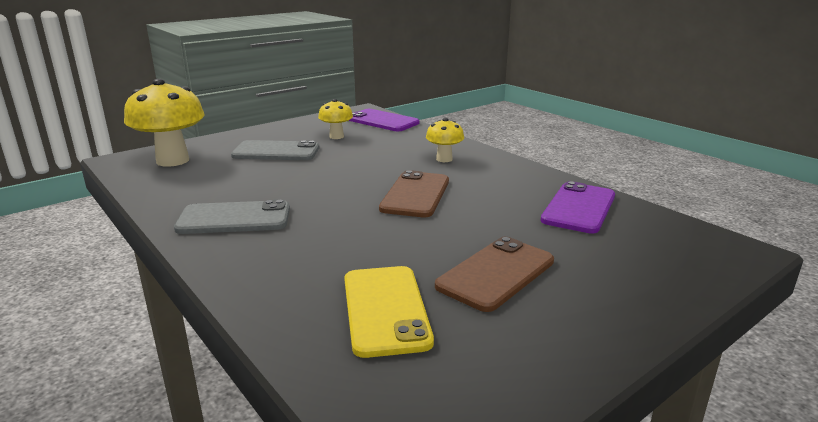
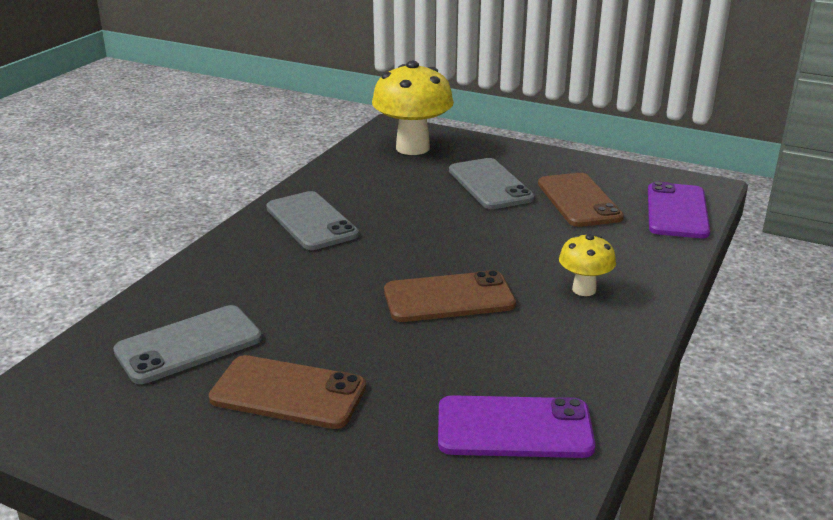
camera: 65 degrees right, 5 degrees up
yellow mushroom [318,99,353,139] -> brown phone [538,173,624,227]
yellow phone [344,266,434,358] -> grey phone [113,305,262,384]

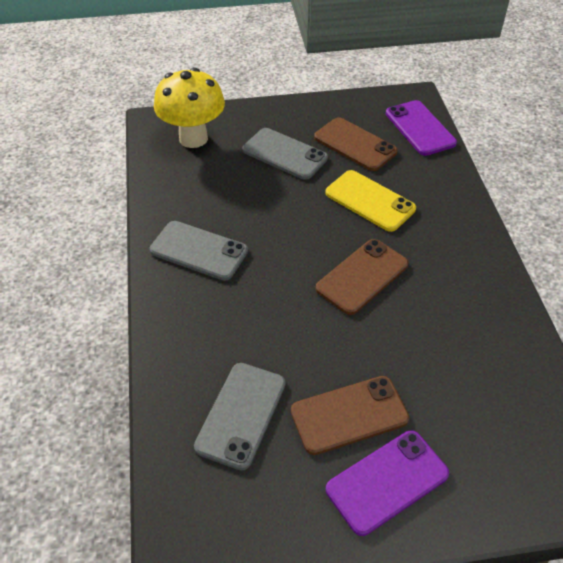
camera: 35 degrees left, 20 degrees up
purple phone [438,395,595,458] -> purple phone moved to [326,430,449,536]
yellow mushroom [559,234,616,296] -> none
none -> yellow phone [325,170,416,232]

